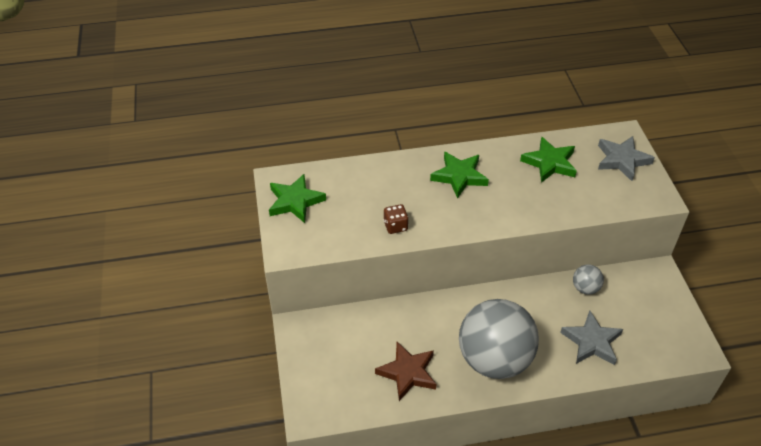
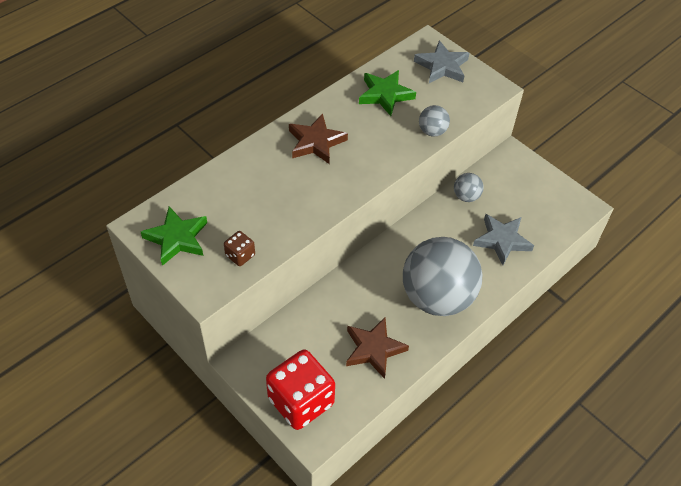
camera: 35 degrees left, 5 degrees up
brown dice [384,204,408,234] -> brown dice moved to [224,231,255,266]
green star [430,152,489,199] -> brown star [289,114,348,164]
none -> red dice [266,349,335,430]
none -> grey ball [419,105,450,137]

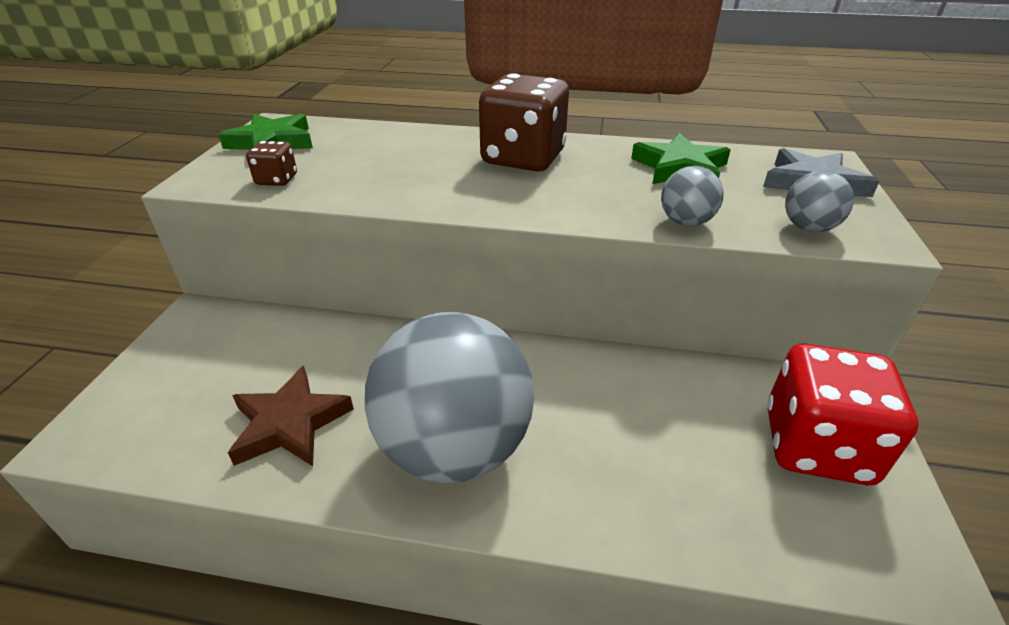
camera: 55 degrees right, 15 degrees down
red dice [266,349,335,430] -> red dice moved to [767,344,918,485]
brown star [289,114,348,164] -> brown dice [479,74,569,171]
grey ball [454,173,483,202] -> grey ball moved to [785,171,854,232]
grey star [473,214,534,265] -> none

